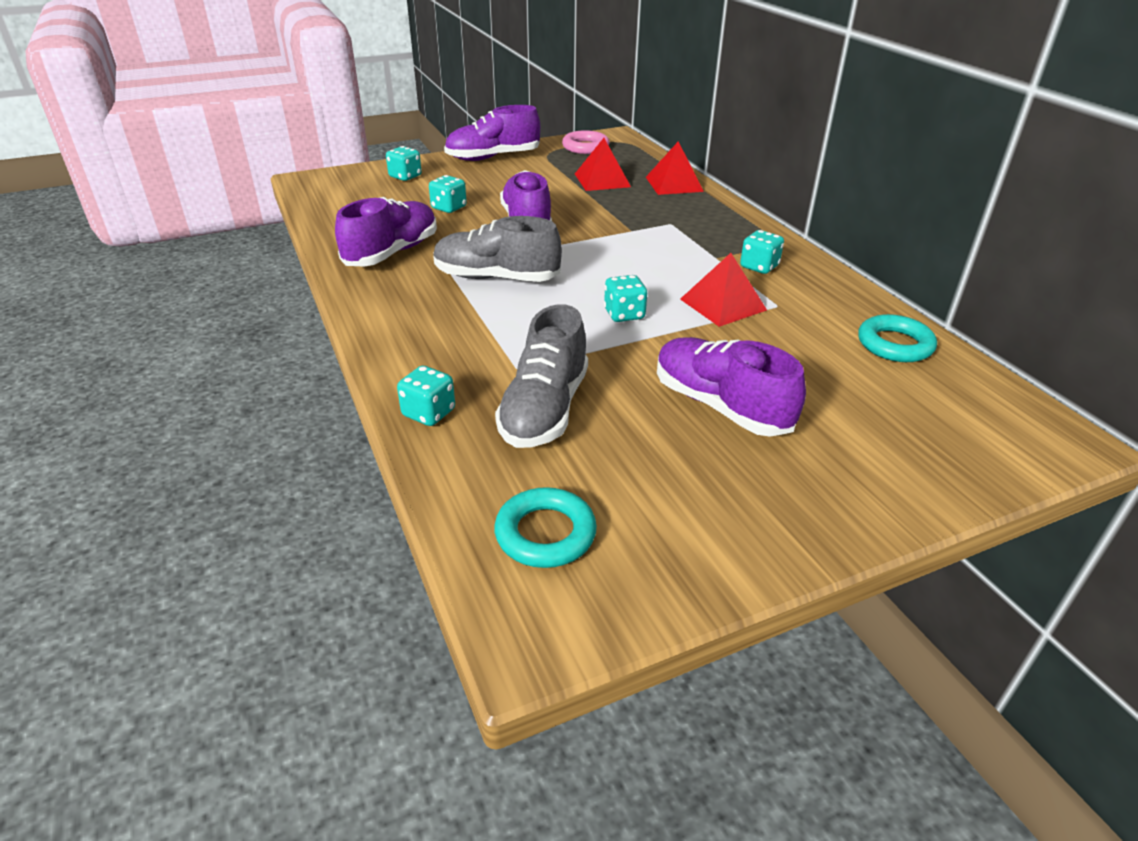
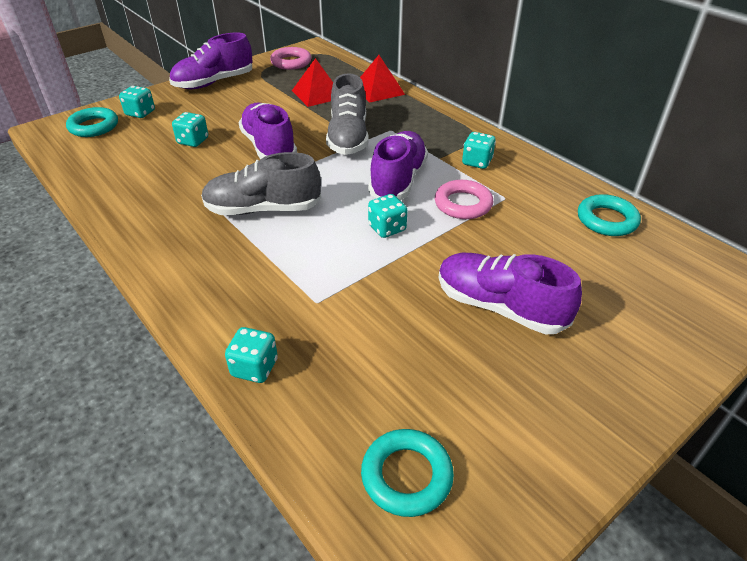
camera: 15 degrees left, 5 degrees up
purple shoe [335,197,437,267] -> purple shoe moved to [368,131,428,200]
grey shoe [495,304,588,448] -> grey shoe moved to [326,73,369,155]
red pyramid [680,253,767,327] -> pink ring [435,180,493,219]
none -> turquoise ring [66,107,118,137]

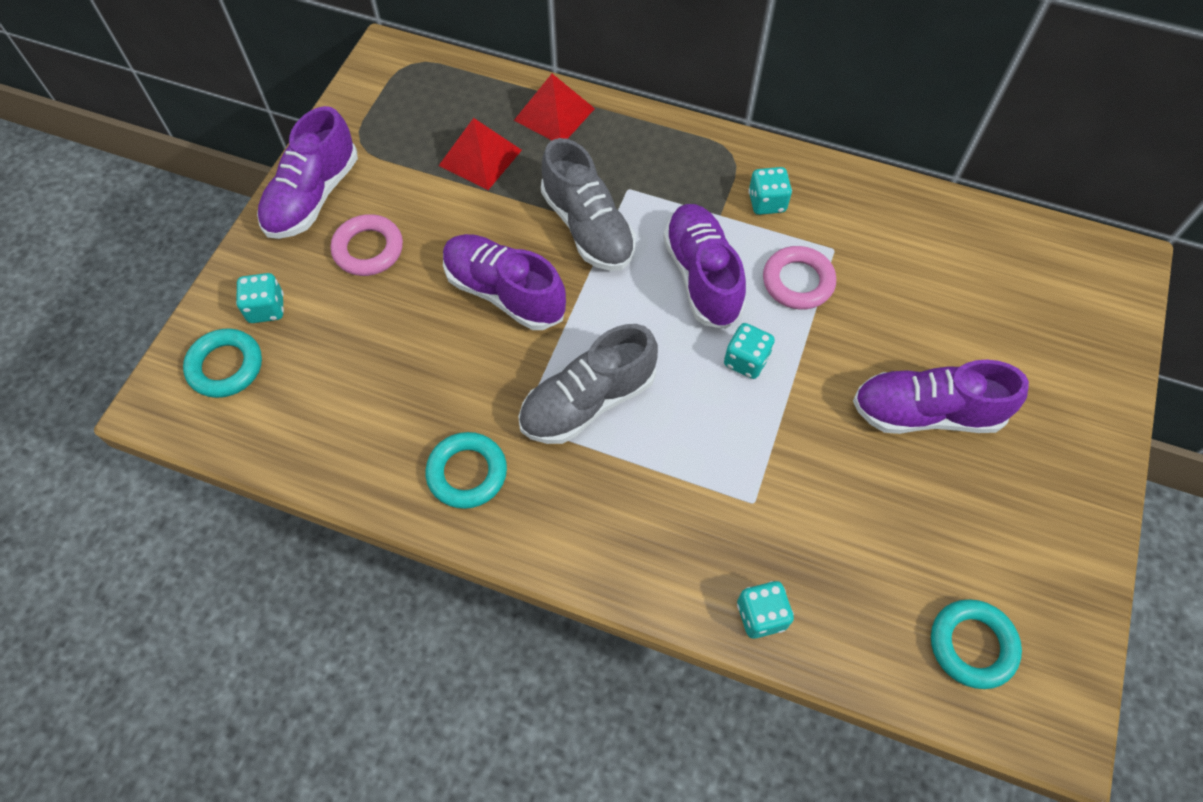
camera: 30 degrees left, 20 degrees up
turquoise dice [172,112,208,147] -> none
pink ring [270,47,311,70] -> pink ring moved to [331,214,403,276]
turquoise ring [578,194,641,236] -> turquoise ring moved to [425,432,507,509]

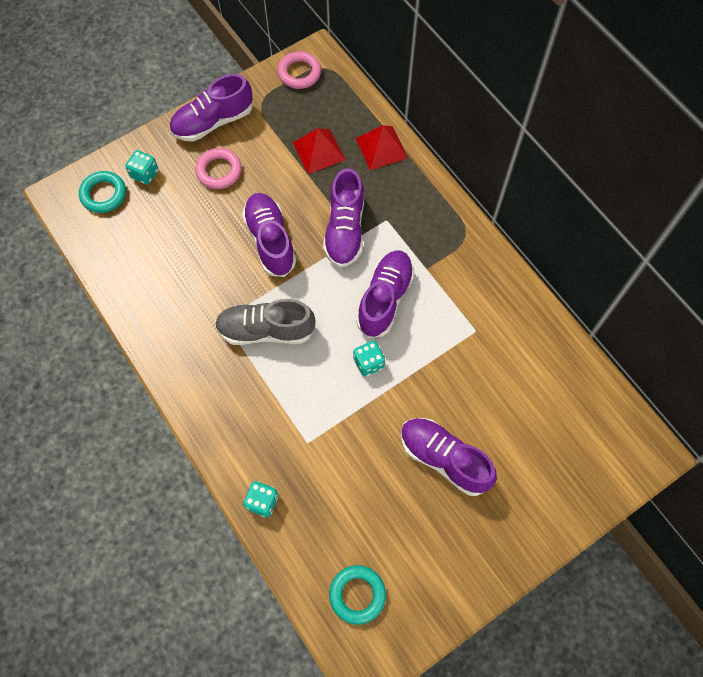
camera: 35 degrees right, 5 degrees up
turquoise ring [425,432,507,509] -> none
grey shoe [541,138,636,271] -> purple shoe [323,168,364,268]
turquoise dice [748,167,792,215] -> none
pink ring [763,246,836,310] -> pink ring moved to [277,51,321,89]

